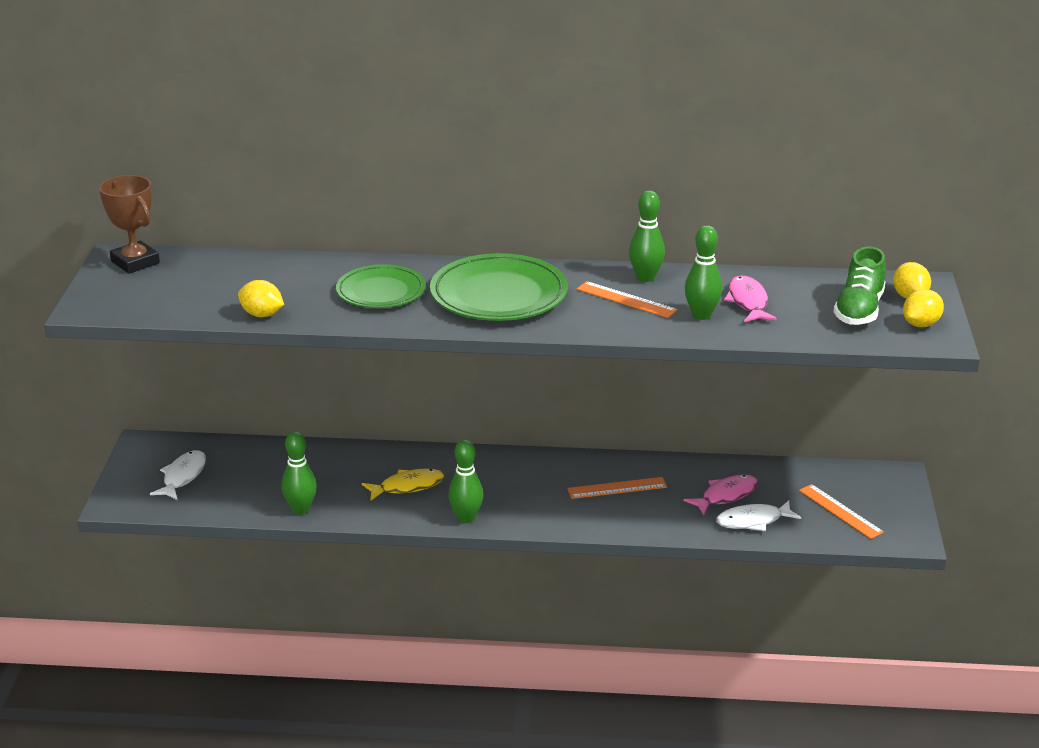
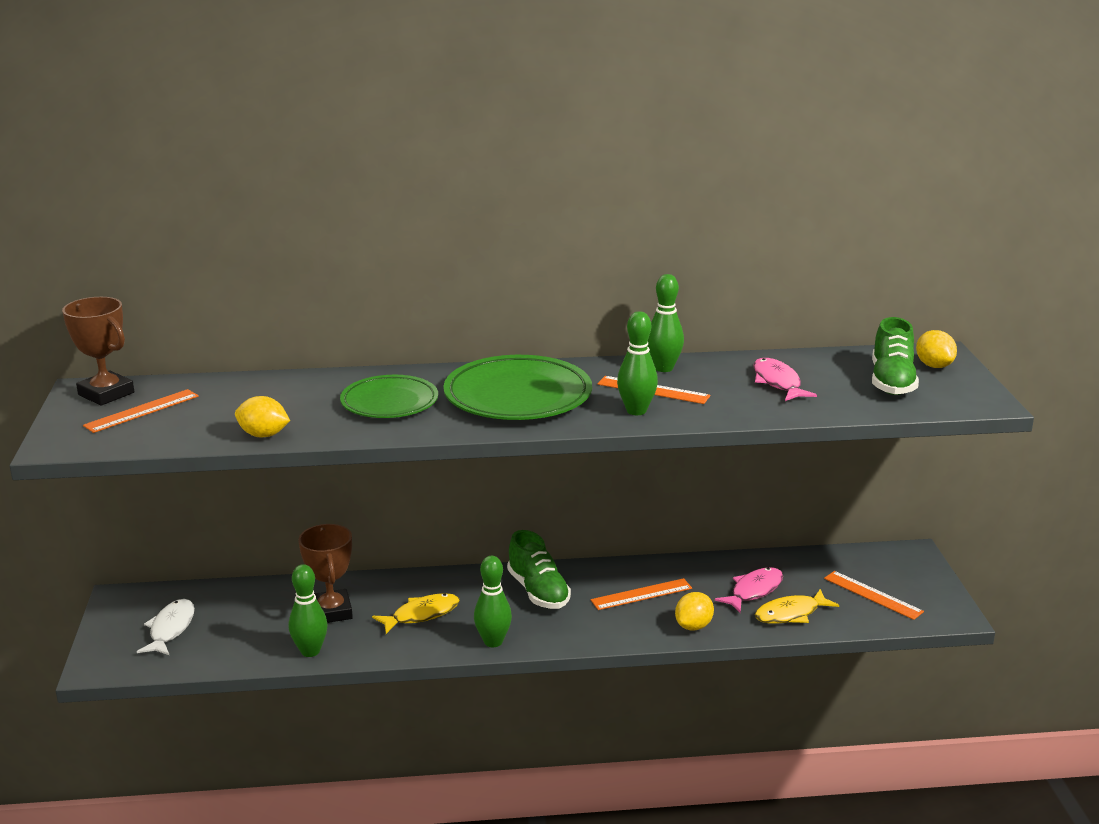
camera: 10 degrees left, 5 degrees down
green bowling pin [685,225,722,320] -> green bowling pin moved to [617,311,658,415]
white fish [716,500,801,531] -> yellow fish [755,589,839,624]
yellow lemon [903,289,944,327] -> yellow lemon moved to [675,592,714,630]
none -> orange ruler [83,389,199,433]
none -> brown trophy [299,524,353,623]
none -> green shoe [507,530,571,609]

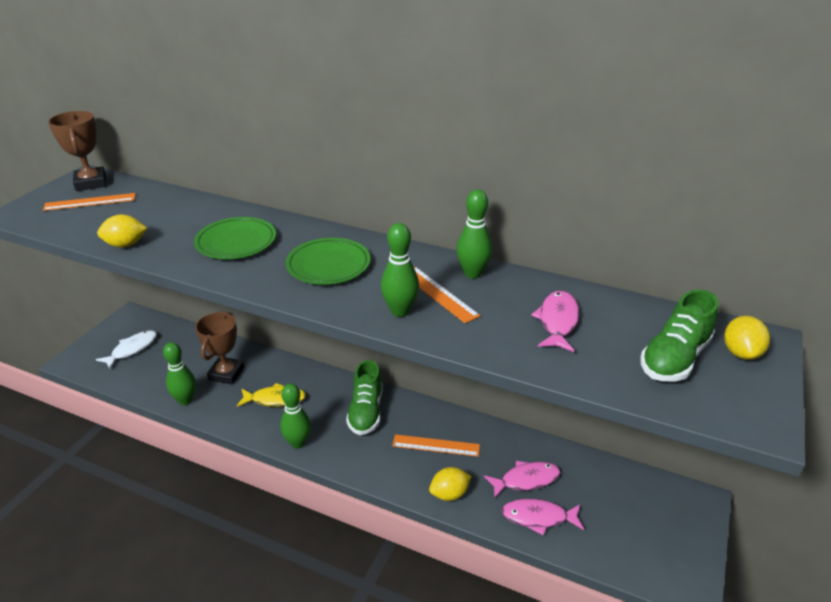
camera: 30 degrees right, 10 degrees up
yellow lemon [235,396,290,438] -> yellow lemon turned 60 degrees counterclockwise [97,214,147,248]
green plate [443,355,592,420] -> green plate [286,238,371,285], size x0.65
yellow fish [755,589,839,624] -> pink fish [501,499,584,535]
orange ruler [824,571,924,620] -> none

